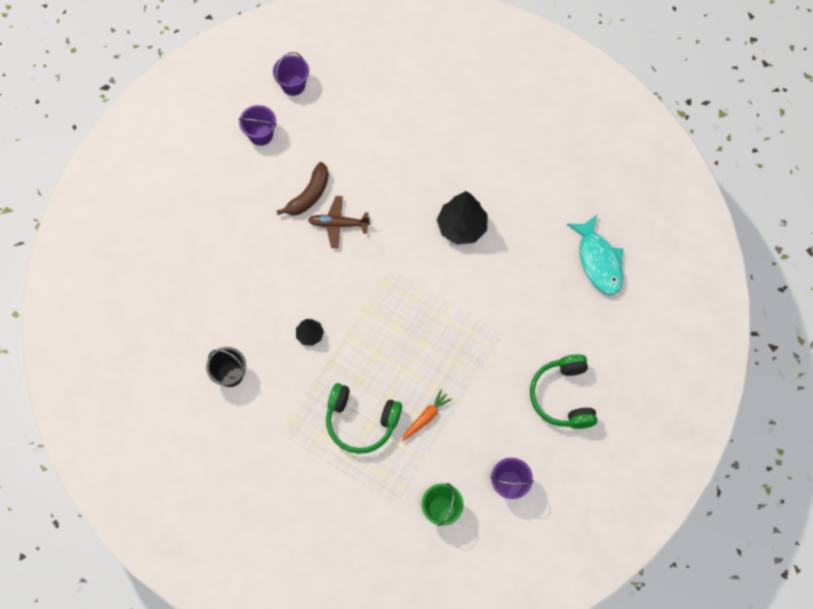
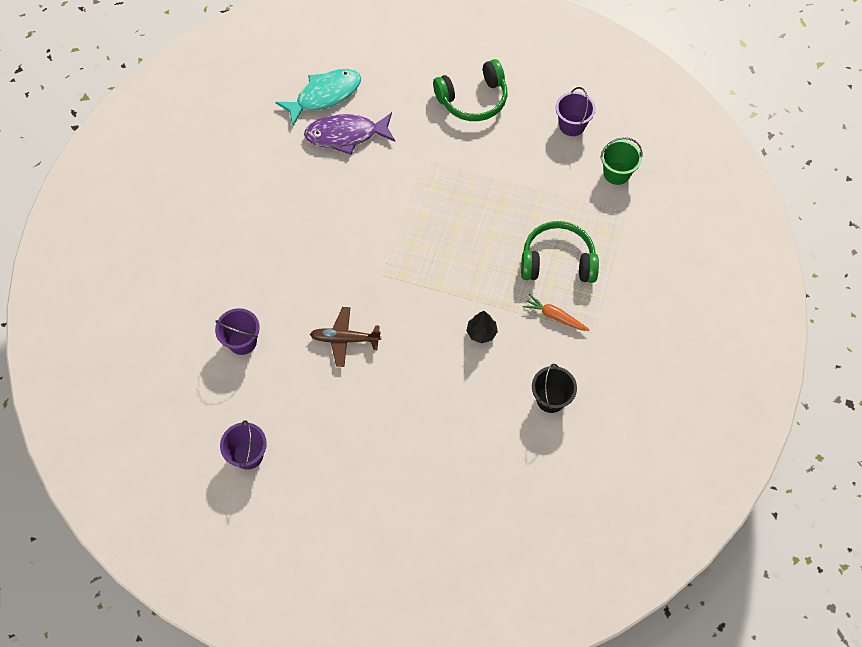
camera: 105 degrees left, 5 degrees down
purple bucket [273,52,309,96] -> purple bucket moved to [215,308,260,355]
brown banana [277,162,329,215] -> none
brown plane [308,196,370,248] -> brown plane turned 105 degrees clockwise [310,307,381,367]
green headphones [326,383,402,454] -> green headphones turned 90 degrees counterclockwise [521,221,599,283]
orange carrot [402,389,452,441] -> orange carrot moved to [522,294,590,331]
black tree [437,191,488,245] -> none
none -> purple fish [304,112,395,155]

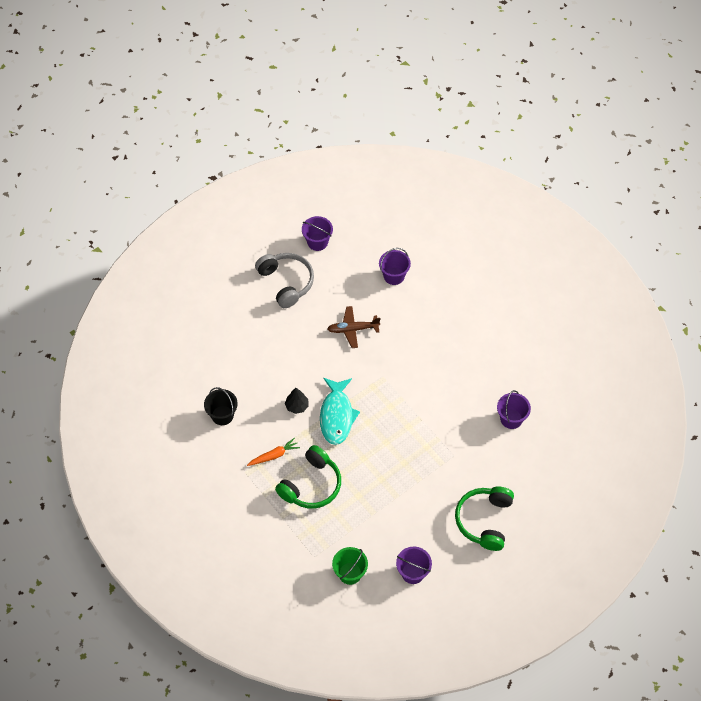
camera: 125 degrees right, 5 degrees down
turquoise fish [276,69,361,126] -> turquoise fish moved to [320,378,360,445]
purple fish [304,112,395,155] -> purple bucket [497,390,531,429]
brown plane [310,307,381,367] -> brown plane turned 135 degrees counterclockwise [327,306,380,348]
none -> grey headphones [255,253,314,308]

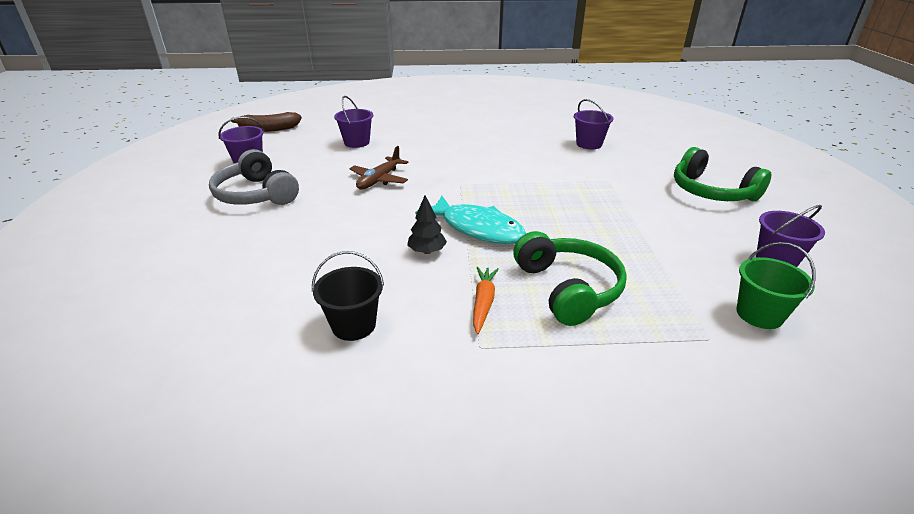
camera: 55 degrees left, 25 degrees down
grey headphones [255,253,314,308] -> grey headphones turned 135 degrees counterclockwise [209,149,299,205]
none -> brown banana [231,112,302,132]

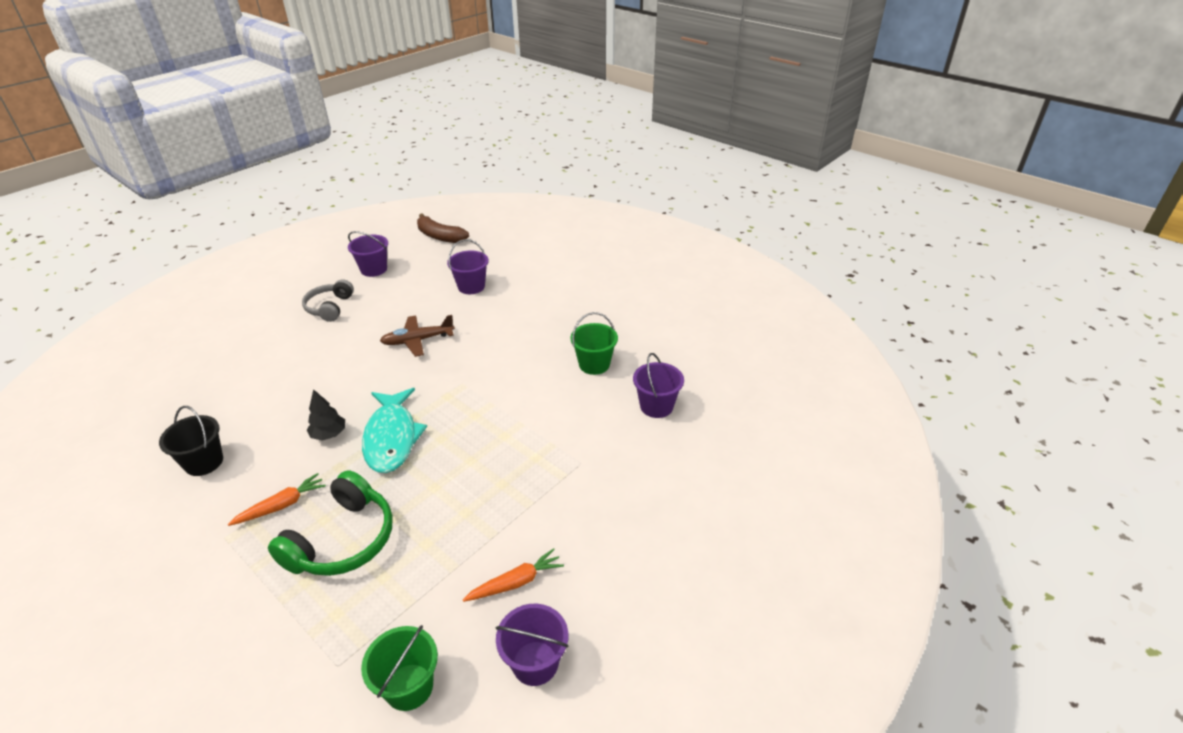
camera: 45 degrees right, 5 degrees up
grey headphones [209,149,299,205] -> grey headphones [302,279,354,322], size x0.66
green headphones [674,147,771,201] -> none
none -> orange carrot [463,548,564,602]
none -> green bucket [571,312,618,375]

